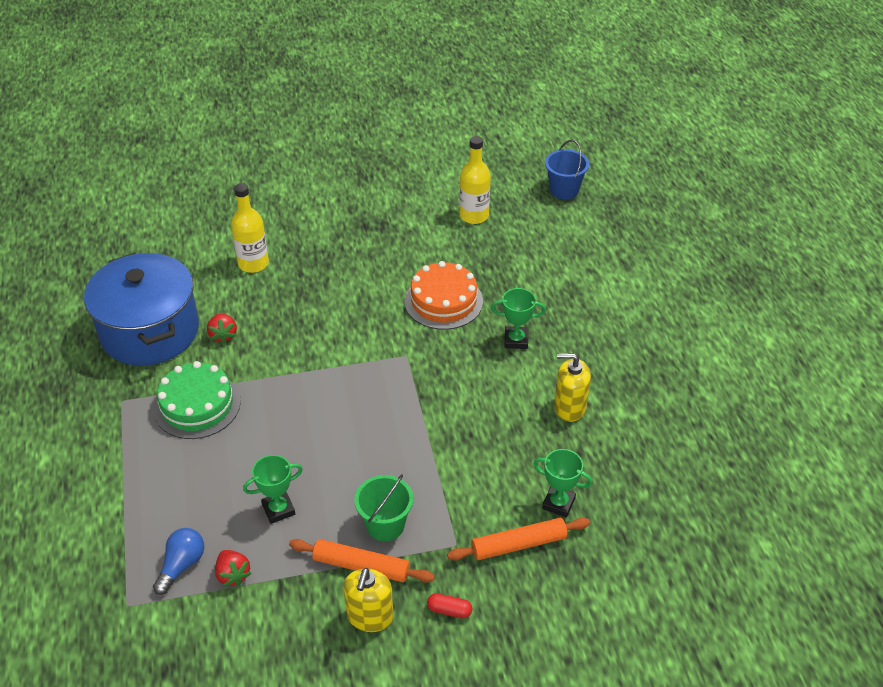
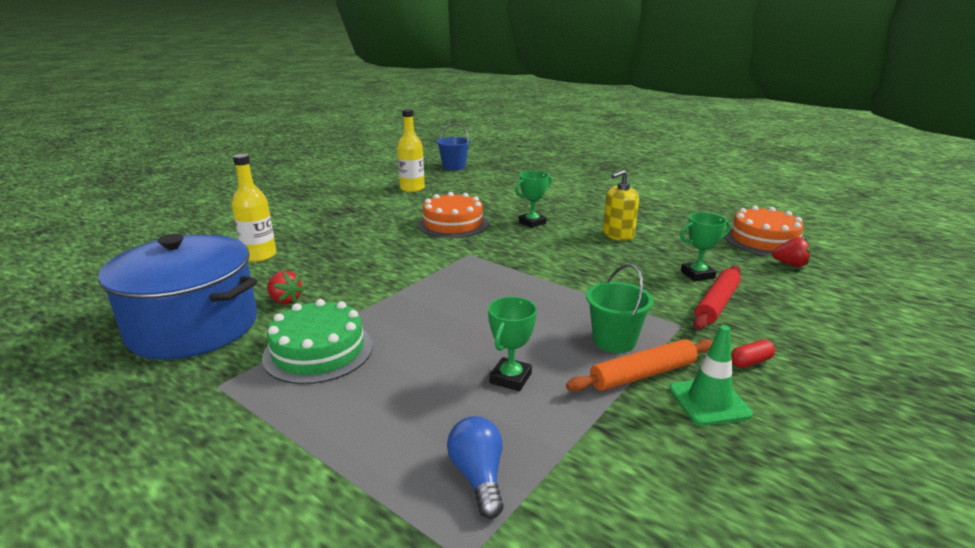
camera: 40 degrees left, 20 degrees down
red strawberry [215,550,251,587] -> red strawberry moved to [772,237,812,267]
yellow soap dispenser [343,568,393,632] -> green traffic cone [669,325,753,426]
orange rolling pin [447,517,590,561] -> red rolling pin [693,265,741,330]
none -> orange cake [725,206,804,256]

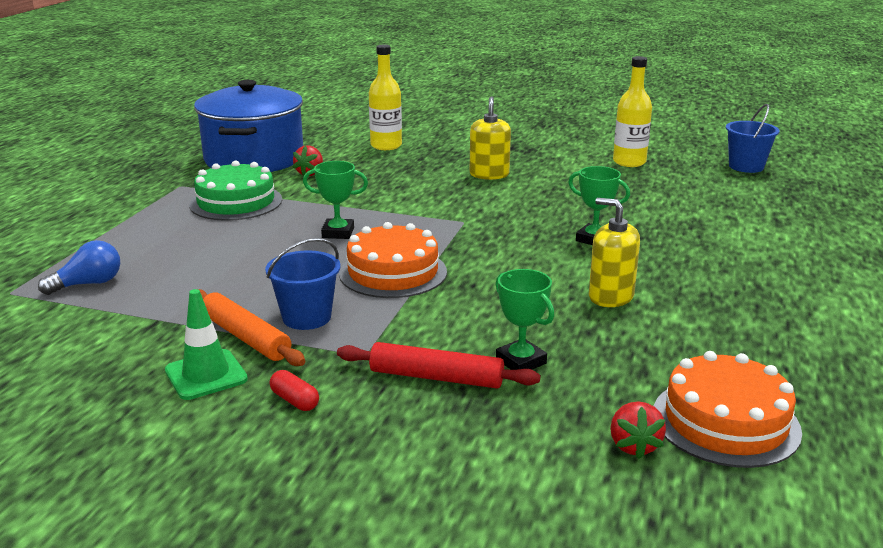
camera: 70 degrees right, 0 degrees up
orange cake [418,192,489,238] -> orange cake moved to [339,222,447,298]
green trophy [488,297,537,391] -> green trophy moved to [303,161,368,239]
green bucket [586,264,653,353] -> blue bucket [265,238,341,330]
none -> yellow soap dispenser [470,96,511,180]

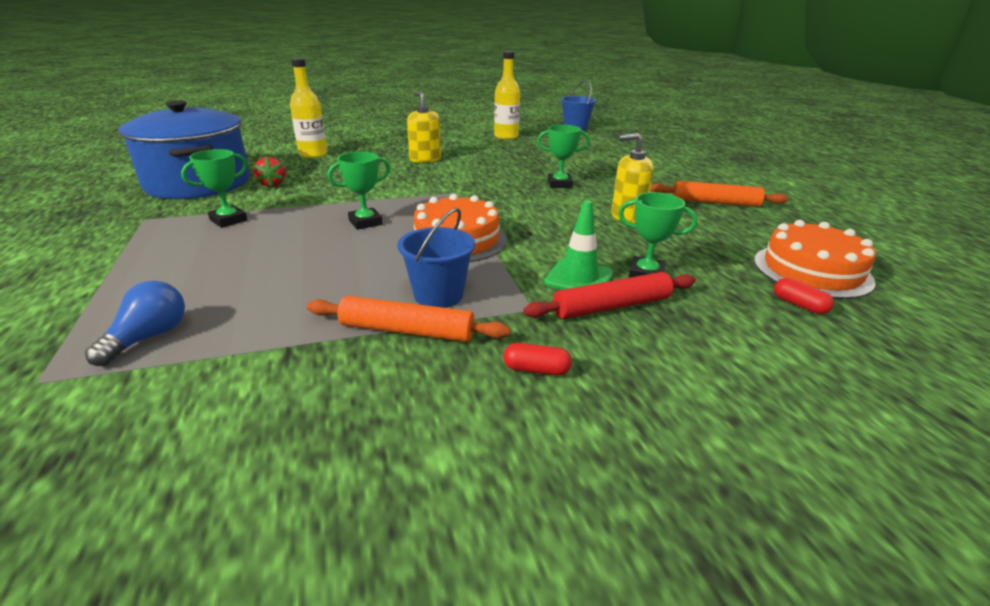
camera: 35 degrees left, 5 degrees up
green traffic cone [165,289,248,400] -> green traffic cone moved to [544,200,613,290]
green cake [189,161,282,221] -> green trophy [181,149,247,228]
red strawberry [610,401,666,459] -> red capsule [774,278,834,314]
none -> orange rolling pin [650,181,788,207]

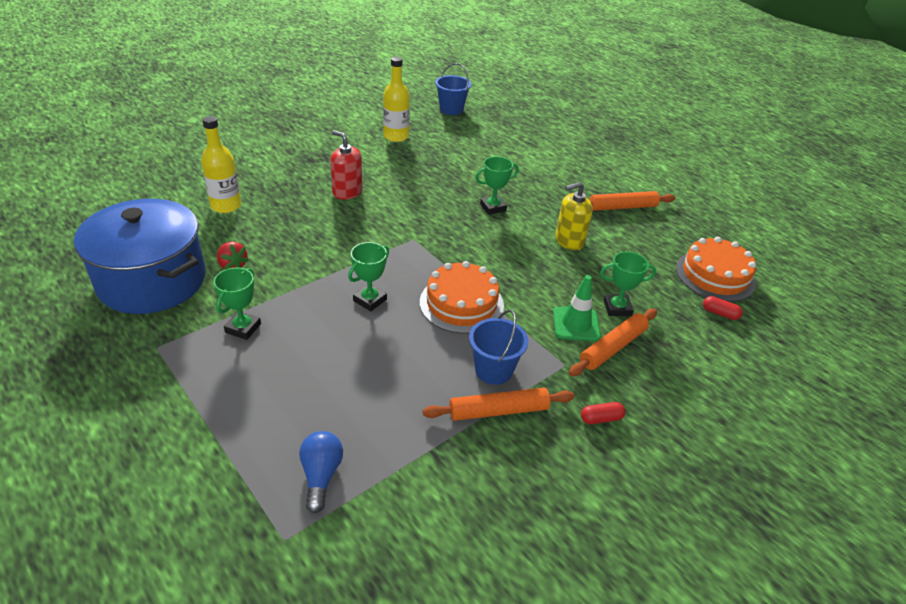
camera: 25 degrees left, 10 degrees up
yellow soap dispenser [407,92,441,163] -> red soap dispenser [330,130,363,200]
red rolling pin [524,272,696,319] -> orange rolling pin [569,309,657,376]

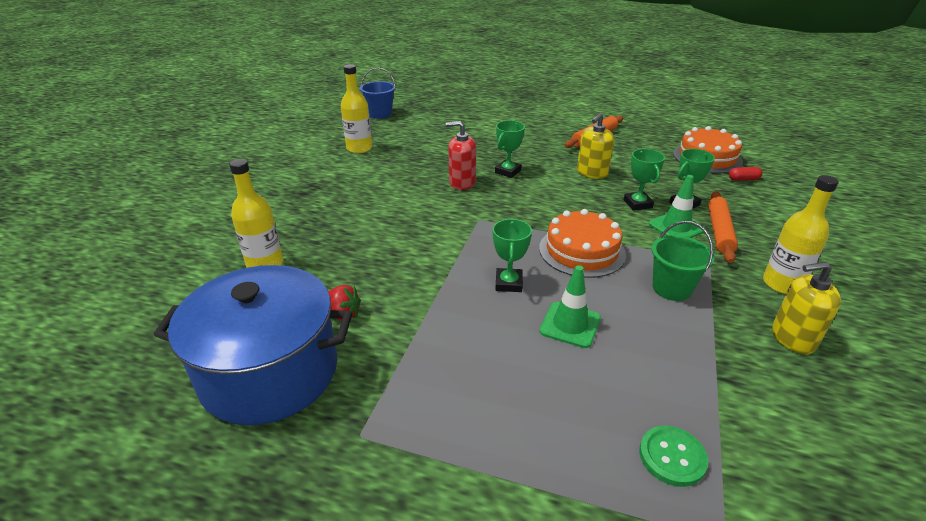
camera: 30 degrees left, 5 degrees down
green trophy [214,268,261,340] -> green trophy moved to [624,149,665,211]
blue light bulb [299,431,343,514] -> green button [639,426,708,487]
red soap dispenser [330,130,363,200] -> red soap dispenser moved to [446,121,476,190]
orange rolling pin [423,388,575,421] -> none
blue bucket [469,310,528,385] -> green bucket [651,221,714,301]
red capsule [581,402,625,424] -> yellow bottle [763,175,839,294]
none -> green traffic cone [539,265,601,348]
none -> yellow soap dispenser [772,262,841,354]

